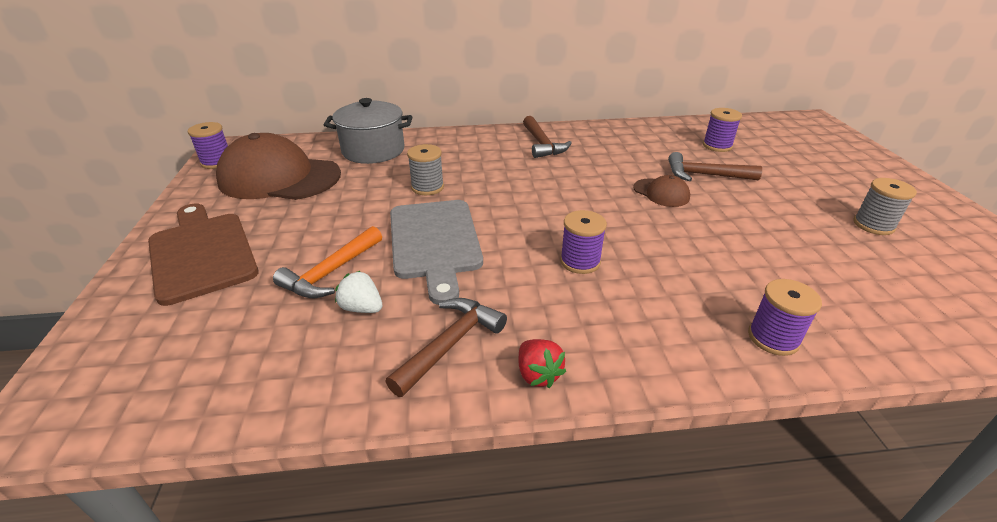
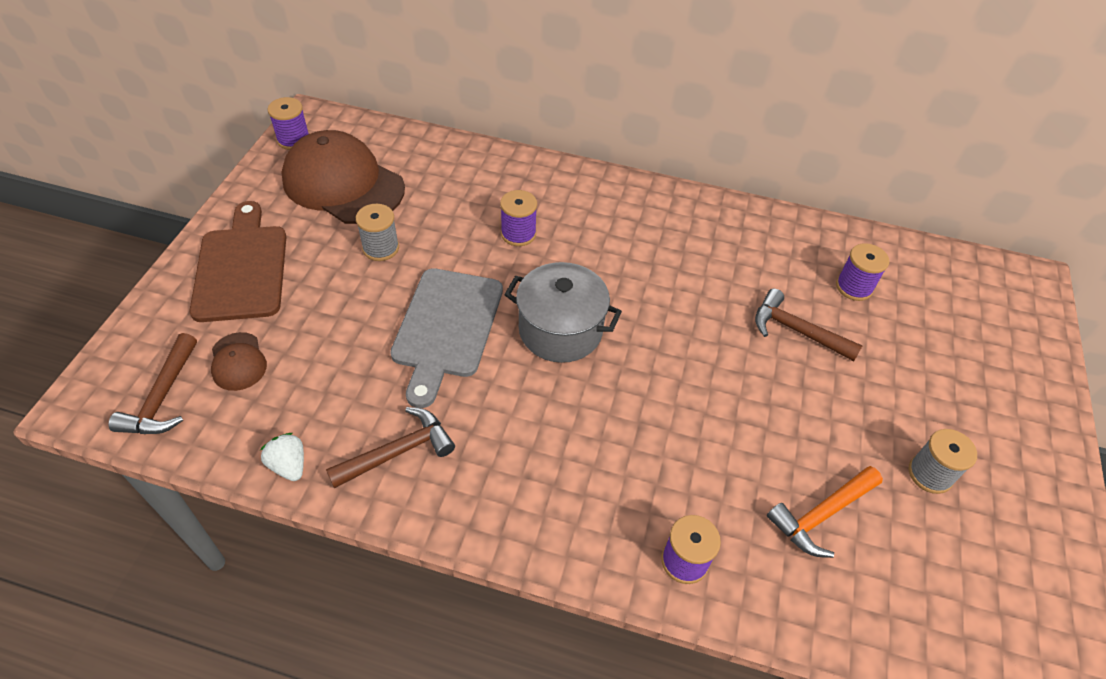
camera: 20 degrees right, 15 degrees up
orange hammer [273,226,382,298] -> orange hammer moved to [767,466,883,558]
grey pot [324,98,412,164] -> grey pot moved to [504,262,622,363]
white strawberry [335,271,382,313] -> white strawberry moved to [260,433,304,481]
grey spool [407,144,444,195] -> grey spool moved to [356,204,399,261]
red strawberry [518,339,566,388] -> none
brown hammer [523,116,572,158] -> brown hammer moved to [109,333,197,434]
purple spool [560,210,607,274] -> purple spool moved to [500,190,537,246]
brown cap [633,175,690,207] -> brown cap moved to [211,332,267,391]

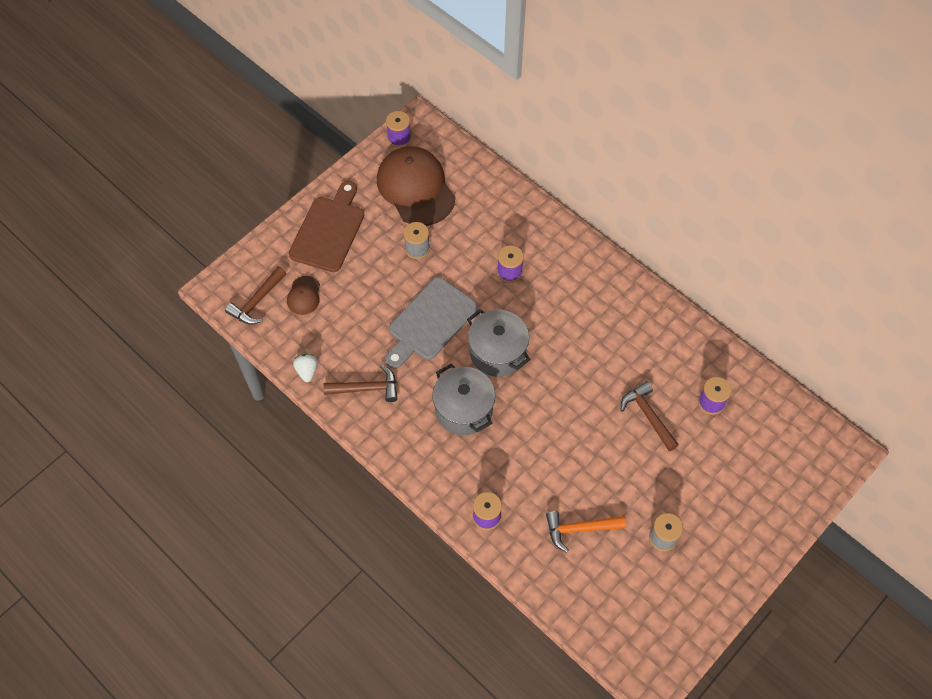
camera: 30 degrees right, 10 degrees up
none -> grey pot [432,364,495,435]

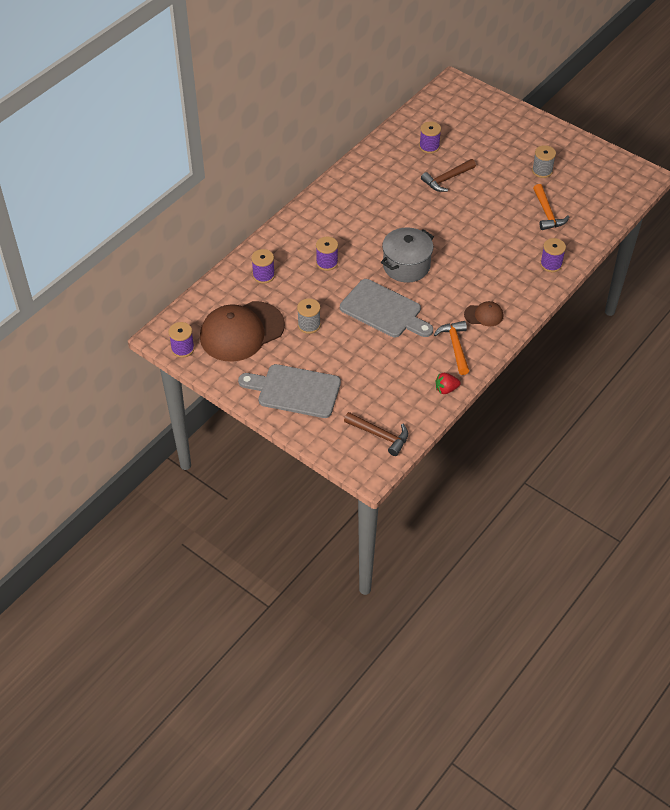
camera: 95 degrees left, 10 degrees down
brown cap [287,276,320,315] -> brown cap moved to [464,301,503,326]
brown cutting board [289,181,364,272] -> grey cutting board [238,364,341,418]
white strawberry [293,354,318,382] -> red strawberry [435,373,461,394]
brown hammer [323,365,397,402] -> orange hammer [434,321,469,375]
grey pot [432,364,495,435] -> none
none -> purple spool [251,249,275,284]

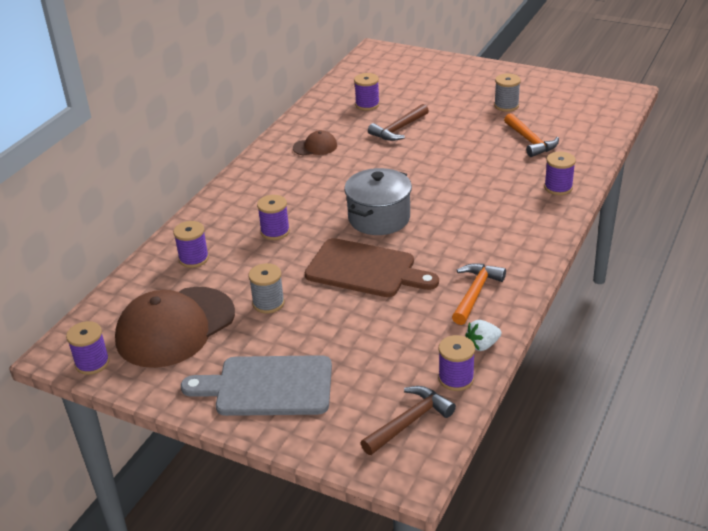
camera: 10 degrees left, 15 degrees down
grey cutting board [340,279,433,337] -> brown cutting board [305,238,439,297]
brown hammer [344,412,408,456] -> brown hammer turned 60 degrees counterclockwise [361,386,456,455]
orange hammer [434,321,469,375] -> orange hammer turned 45 degrees clockwise [452,263,506,325]
red strawberry [435,373,461,394] -> white strawberry [465,320,501,351]
brown cap [464,301,503,326] -> brown cap moved to [293,130,337,156]
none -> purple spool [438,335,475,391]

